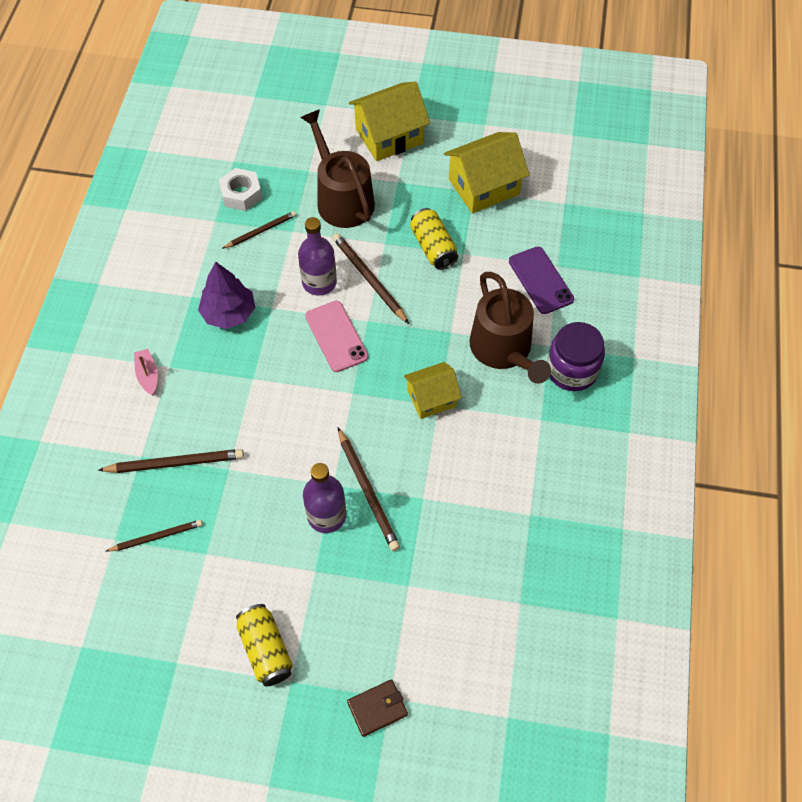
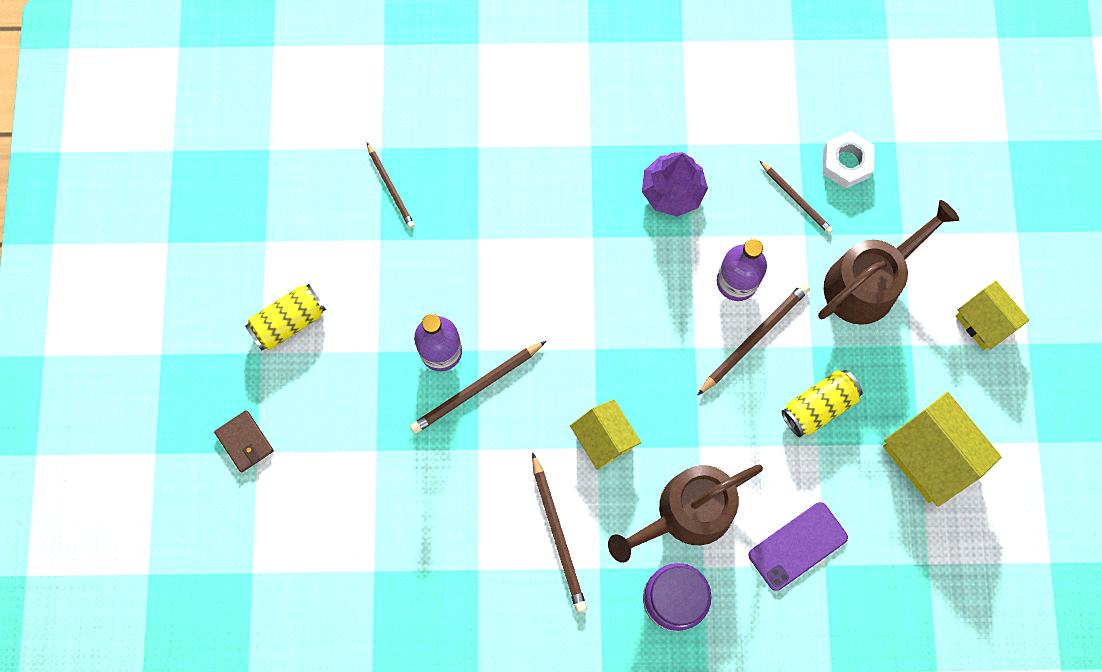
camera: 80 degrees right, 15 degrees up
brown pencil [98,449,244,473] -> brown pencil moved to [532,452,587,613]
pink boat [134,349,158,395] -> none
pink phone [305,301,369,372] -> none
yellow house [349,81,430,161] -> yellow house [955,281,1029,350], size x0.63

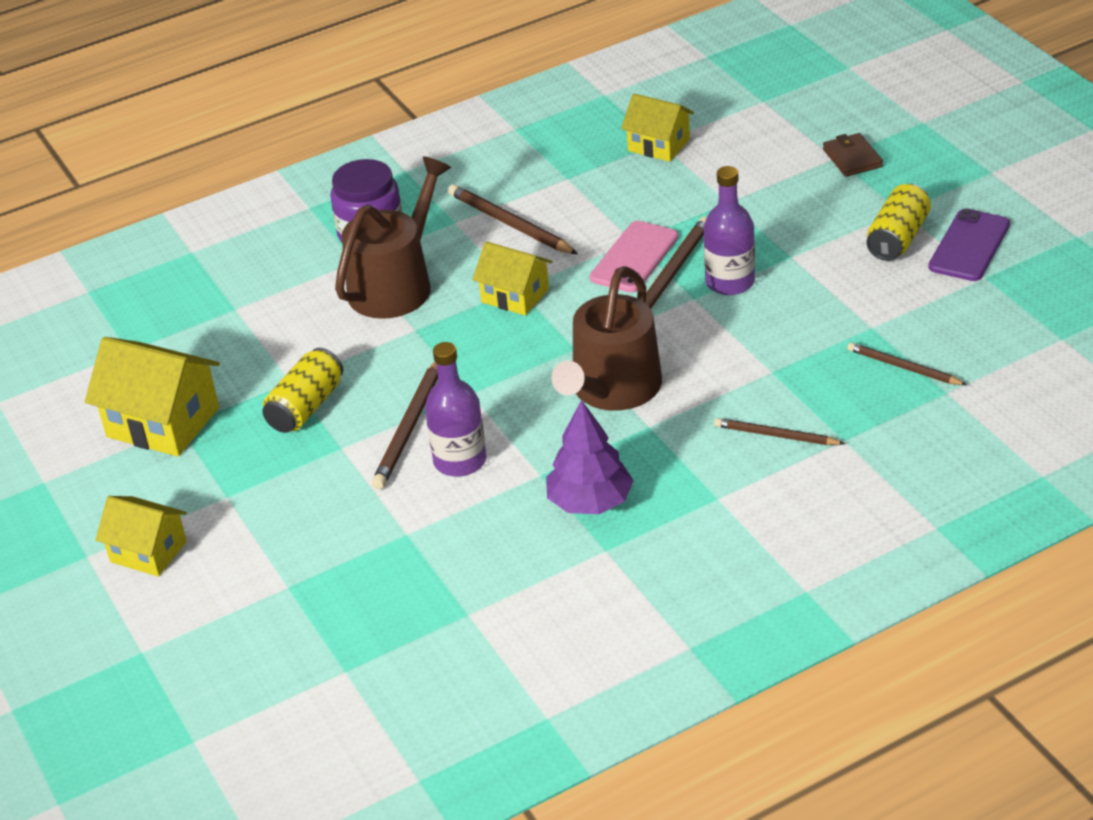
camera: 155 degrees right, 35 degrees down
brown wallet [214,410,274,472] -> brown wallet turned 45 degrees clockwise [823,133,883,177]
purple phone [749,502,848,591] -> purple phone moved to [928,208,1010,281]
brown pencil [759,160,833,234] -> brown pencil moved to [714,418,845,445]
brown watering can [818,200,959,325] -> brown watering can moved to [551,266,662,411]
white nut [823,131,875,189] -> none
none -> pink phone [590,221,679,293]
none -> yellow house [621,93,694,162]

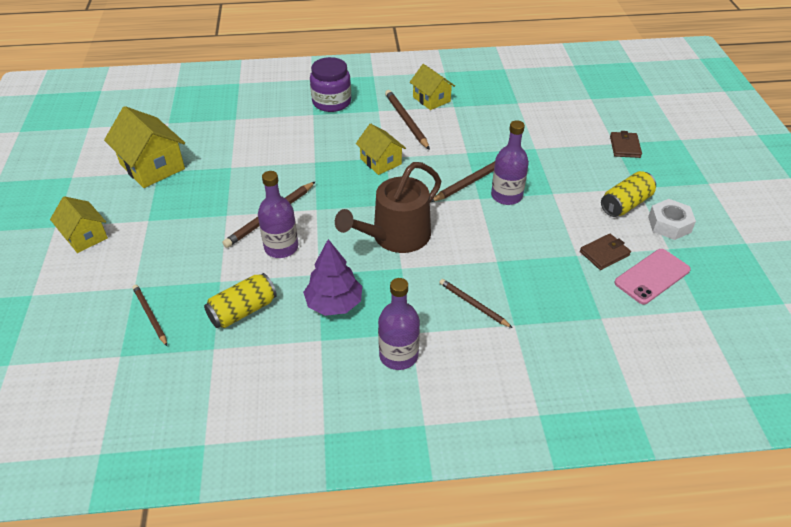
camera: 20 degrees right, 5 degrees up
yellow can [262,348,343,433] -> yellow can moved to [204,273,277,328]
brown watering can [335,156,451,319] -> none
pink phone [590,221,679,293] -> pink phone moved to [614,249,691,304]
yellow house [621,93,694,162] -> yellow house moved to [410,64,455,110]
brown pencil [847,342,967,385] -> brown pencil moved to [132,285,167,346]
purple phone [928,208,1010,281] -> white nut [648,199,696,240]
none -> purple bottle [378,278,420,370]
none -> brown wallet [580,234,631,270]

